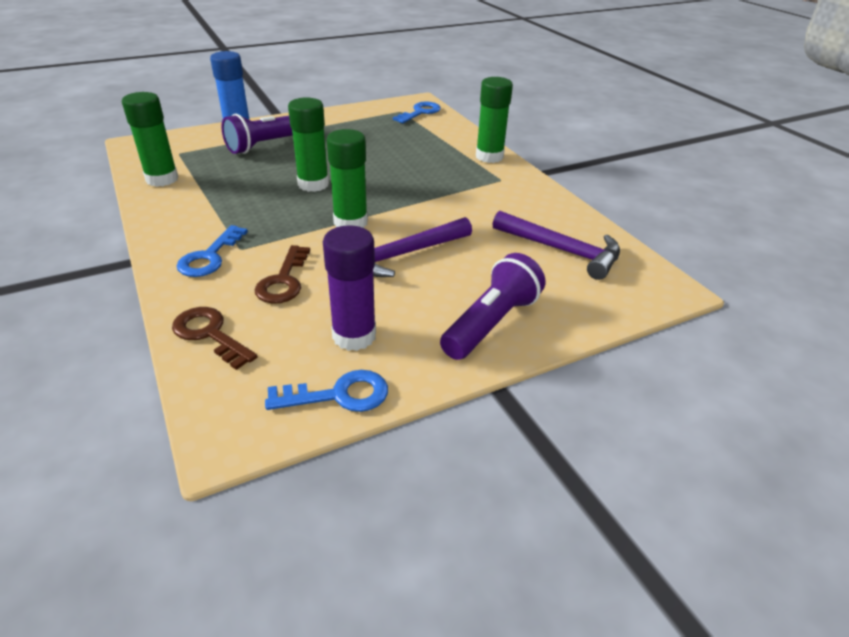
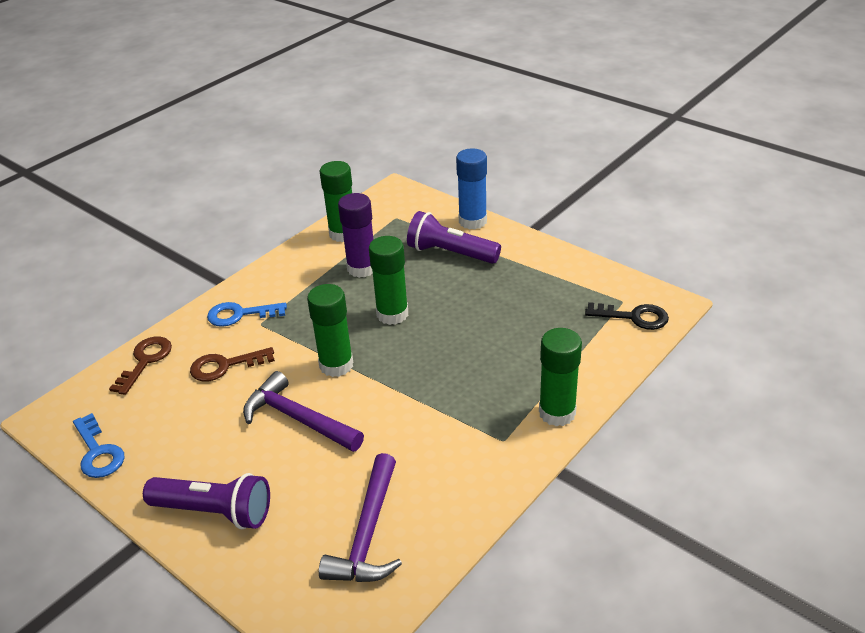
camera: 70 degrees right, 0 degrees up
purple glue stick [323,225,376,351] -> purple glue stick moved to [338,193,373,278]
blue key [393,101,441,123] -> black key [585,302,669,330]

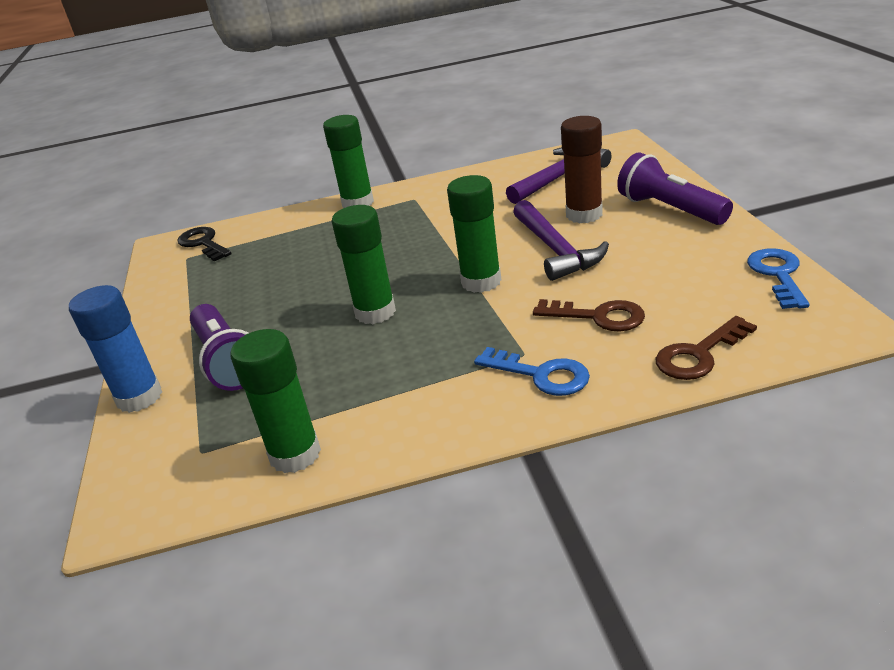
camera: 140 degrees left, 5 degrees down
purple glue stick [338,193,373,278] -> none
none -> brown glue stick [561,116,603,223]

